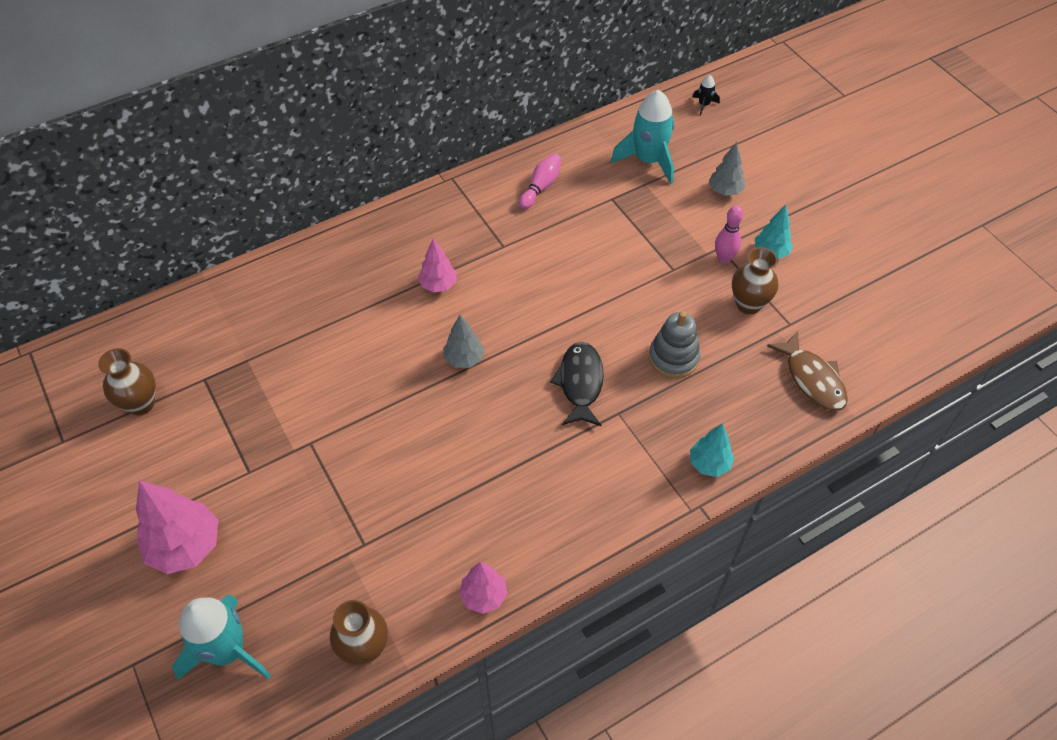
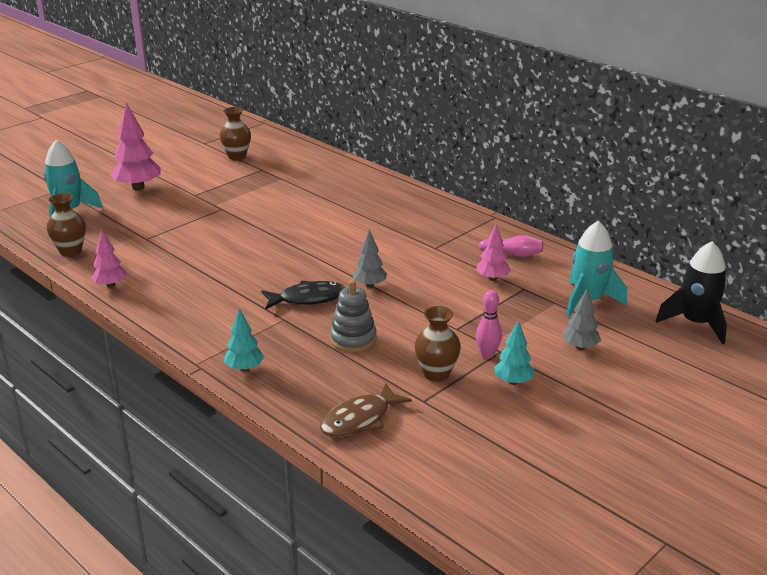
camera: 75 degrees right, 25 degrees down
pink tree [418,239,457,293] -> pink tree moved to [476,224,511,281]
grey tree [443,315,484,368] -> grey tree moved to [352,230,387,288]
black rocket [693,75,720,115] -> black rocket [656,241,727,344], size x2.28

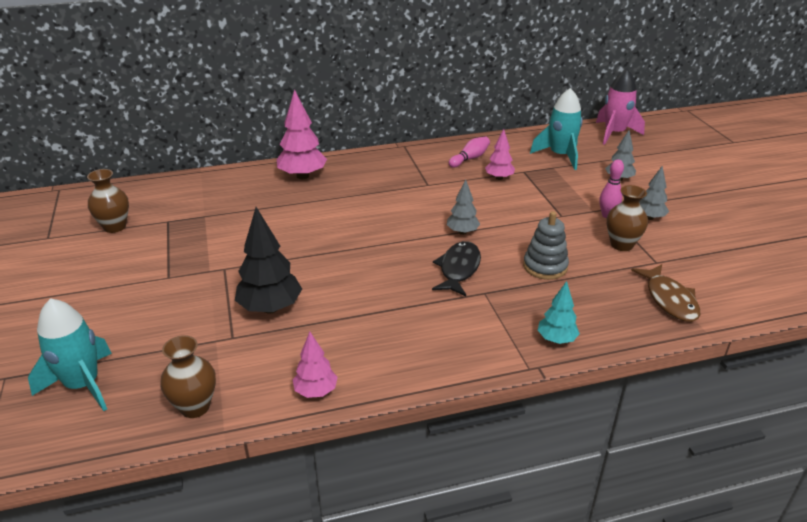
camera: 60 degrees left, 5 degrees up
pink tree [111,102,161,190] -> pink tree moved to [277,89,327,179]
turquoise tree [494,320,535,385] -> grey tree [639,166,669,220]
black rocket [656,241,727,344] -> pink rocket [596,69,645,145]
none -> black tree [235,207,302,314]

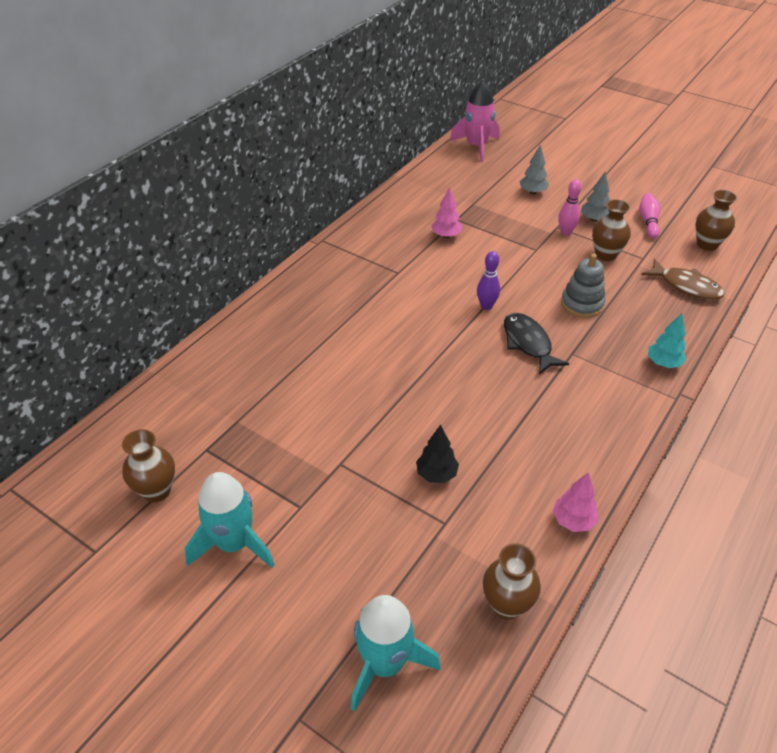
camera: 40 degrees left, 10 degrees up
black tree [235,207,302,314] -> black tree [416,424,459,483], size x0.59
pink tree [277,89,327,179] -> none
grey tree [447,179,480,235] -> purple bowling pin [477,251,500,310]
pink bowling pin [449,137,490,168] -> pink bowling pin moved to [639,193,660,239]
turquoise rocket [530,88,583,170] -> turquoise rocket moved to [185,472,274,568]
none -> brown vase [695,190,737,251]

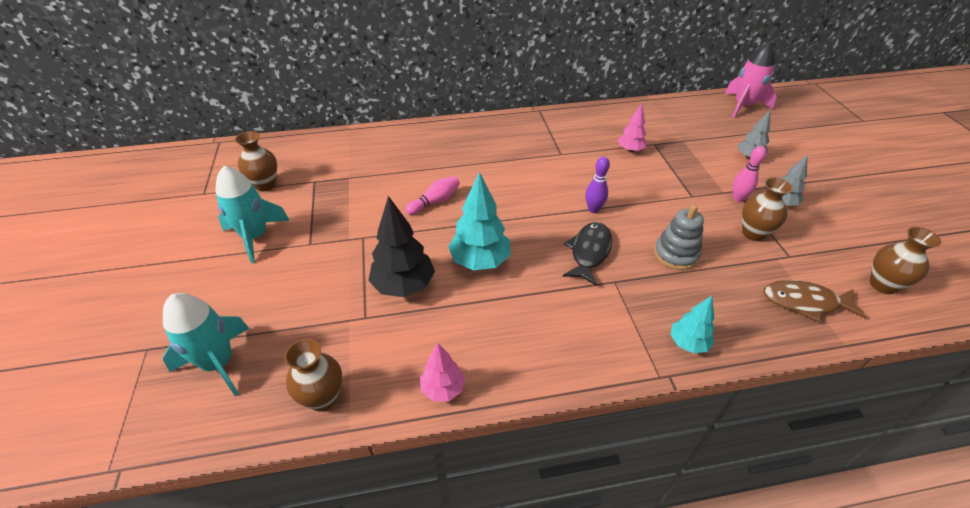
camera: 45 degrees right, 0 degrees up
black tree [416,424,459,483] -> black tree [368,196,435,297], size x1.70
pink bowling pin [639,193,660,239] -> pink bowling pin moved to [405,176,460,215]
brown fish [641,259,724,300] -> brown fish turned 105 degrees clockwise [764,280,867,323]
none -> turquoise tree [448,172,510,271]

